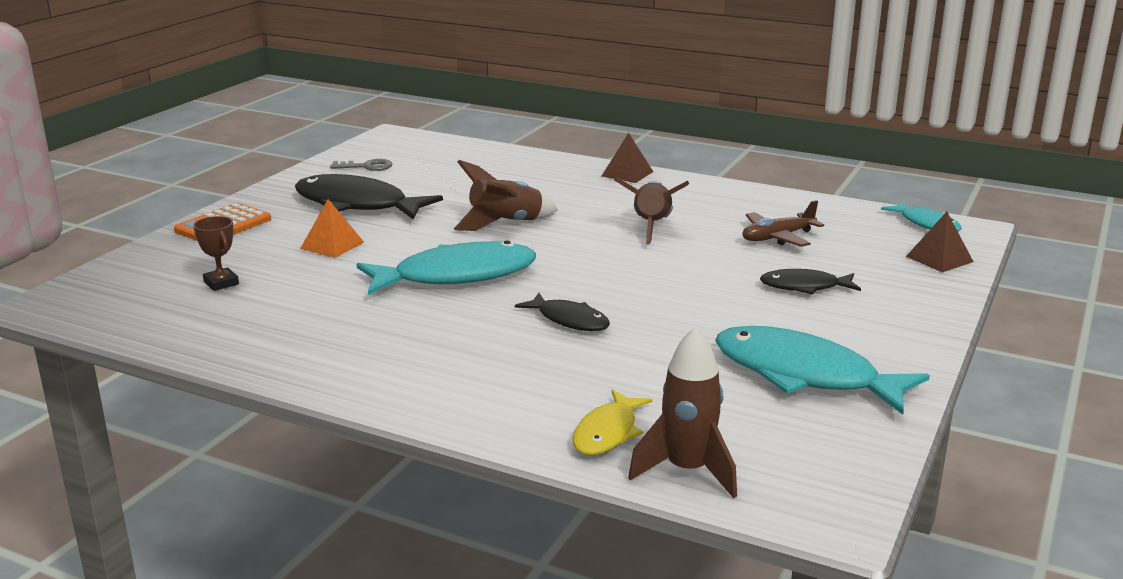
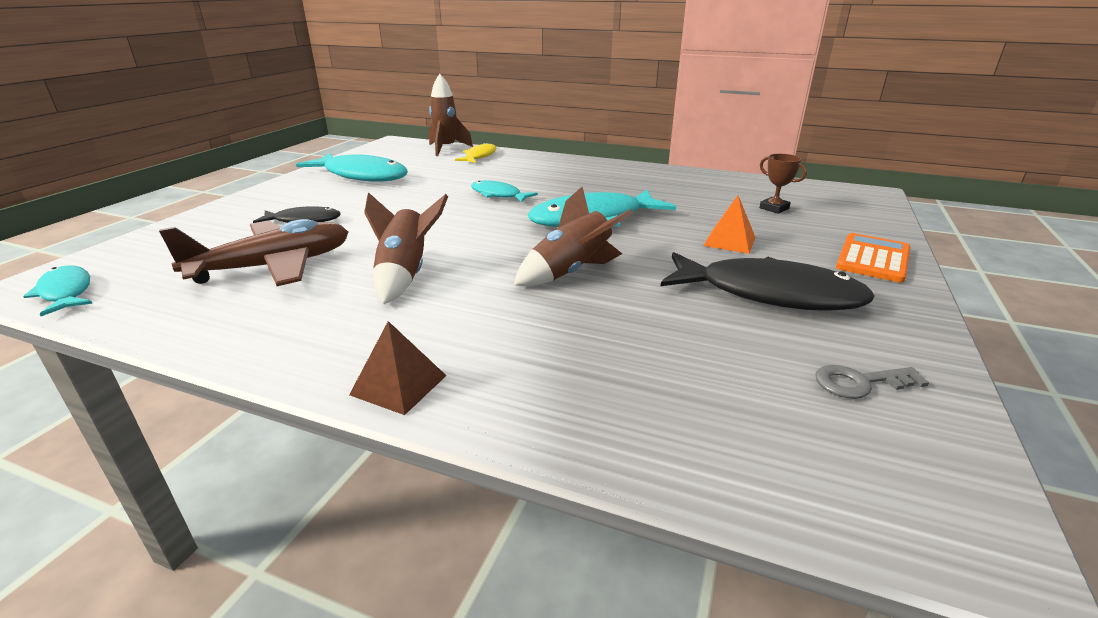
camera: 175 degrees right, 5 degrees up
black fish [515,293,610,331] -> turquoise fish [471,180,538,203]
brown plane [742,200,824,247] -> brown plane [159,219,348,286], size x1.65
brown pyramid [906,212,973,272] -> none

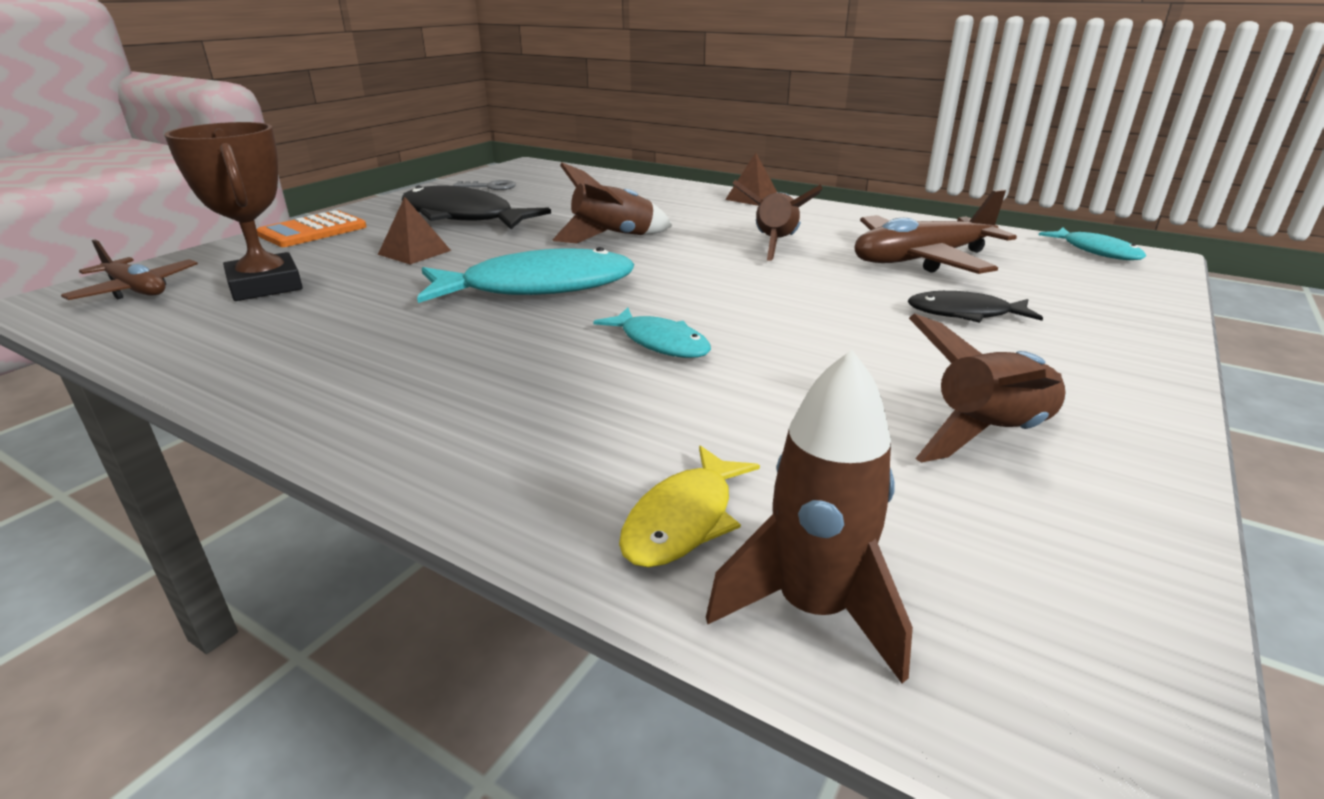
camera: 170 degrees left, 0 degrees up
turquoise fish [296,153,408,181] -> brown rocket [909,313,1067,462]
orange pyramid [704,195,756,254] -> brown pyramid [378,197,451,265]
brown trophy [759,154,807,214] -> brown trophy [164,122,303,301], size x1.96
none -> brown plane [61,240,198,300]

